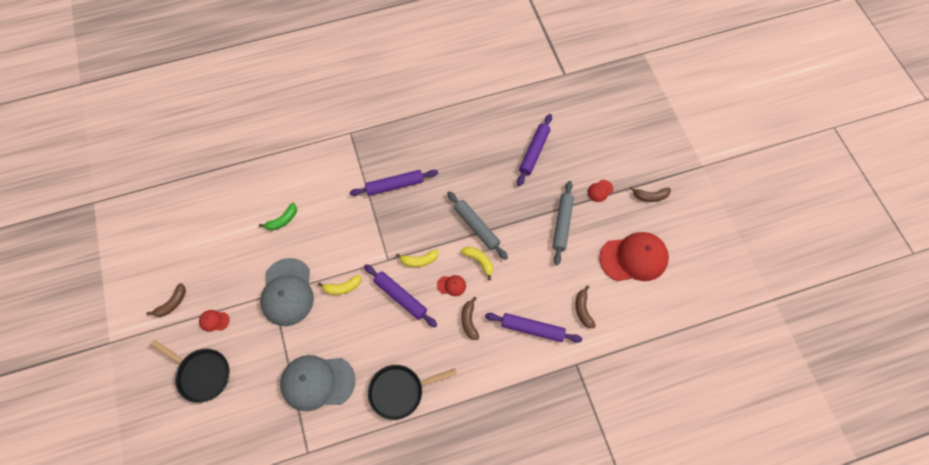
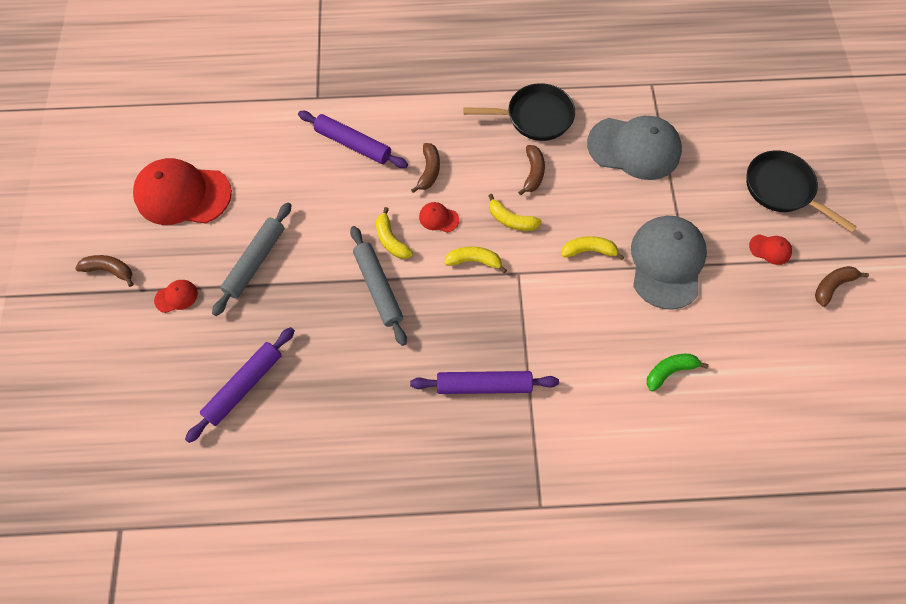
camera: 165 degrees left, 0 degrees up
purple rolling pin [364,264,437,327] -> yellow banana [488,194,542,231]
brown banana [575,285,596,328] -> brown banana moved to [518,145,545,195]

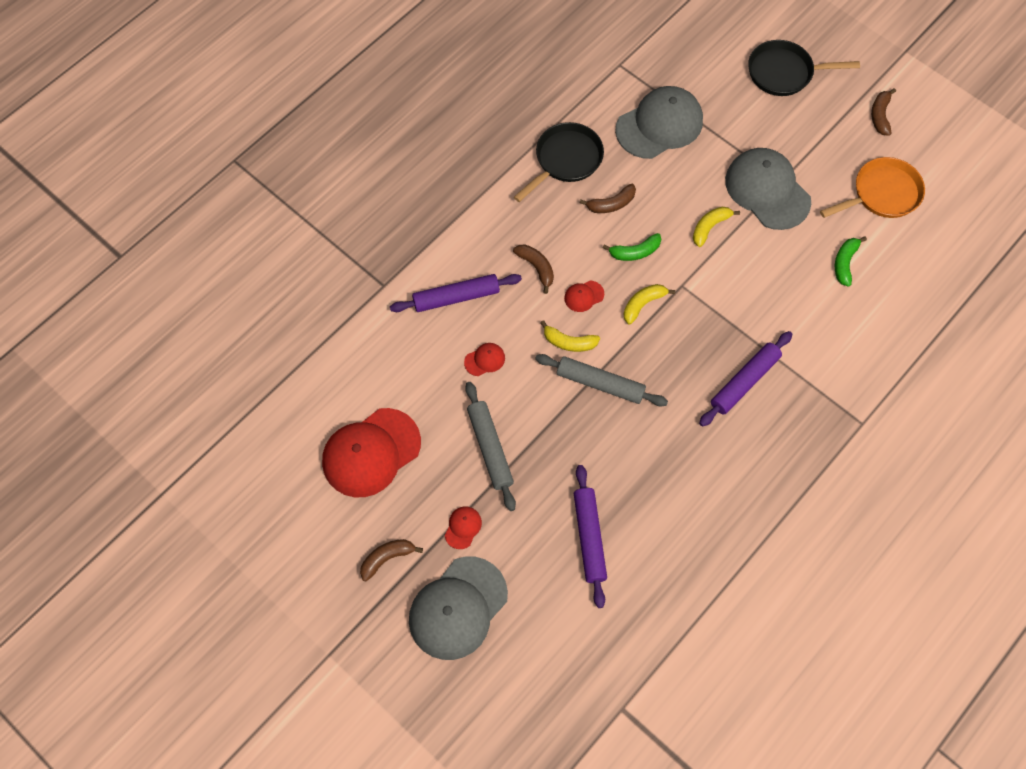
camera: 45 degrees left, 0 degrees up
yellow banana [488,194,542,231] -> green banana [603,233,661,261]
brown banana [518,145,545,195] -> brown banana turned 105 degrees clockwise [580,184,636,213]
red cap [749,234,792,265] -> red cap moved to [464,343,505,376]
none -> grey cap [409,557,508,660]
none -> orange pan [820,157,925,218]

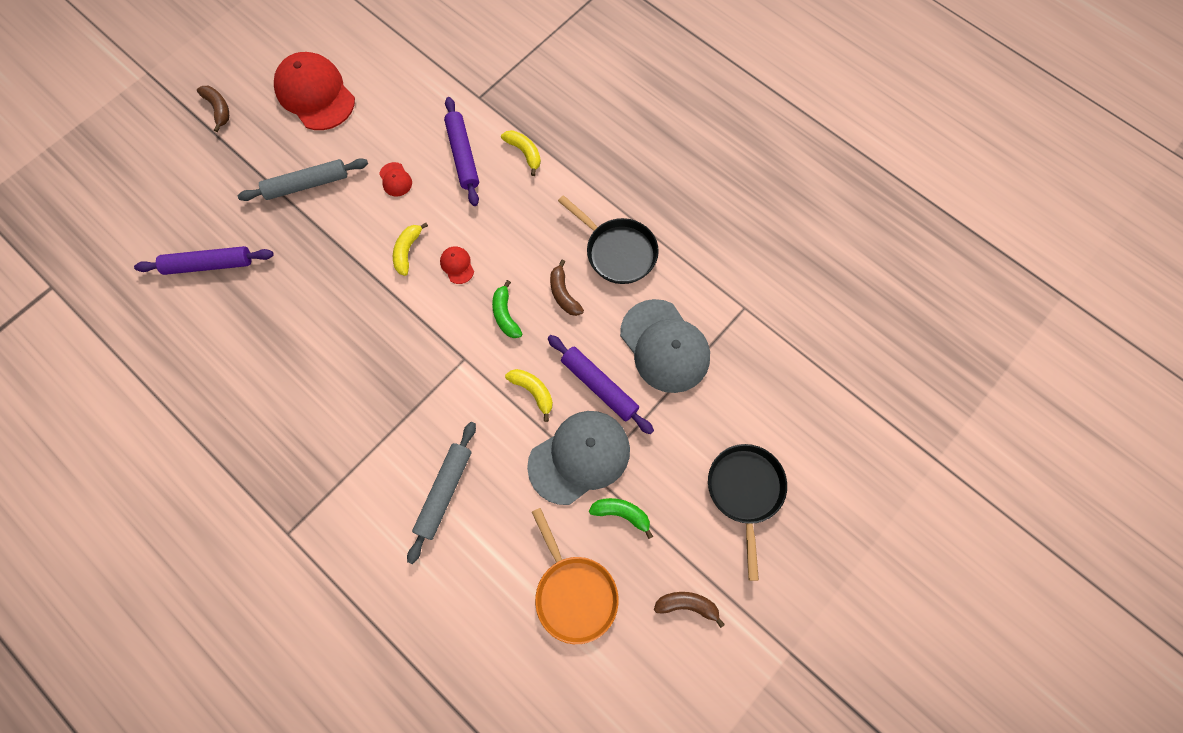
camera: 90 degrees right, 5 degrees up
grey cap [409,557,508,660] -> none
red cap [445,507,482,549] -> none
brown banana [513,244,554,294] -> none
grey rolling pin [535,354,668,406] -> grey rolling pin moved to [407,422,476,564]
yellow banana [623,284,675,324] -> yellow banana moved to [501,130,541,176]
purple rolling pin [699,331,793,427] -> purple rolling pin moved to [548,335,654,434]
green banana [835,236,867,287] -> green banana moved to [589,498,653,539]

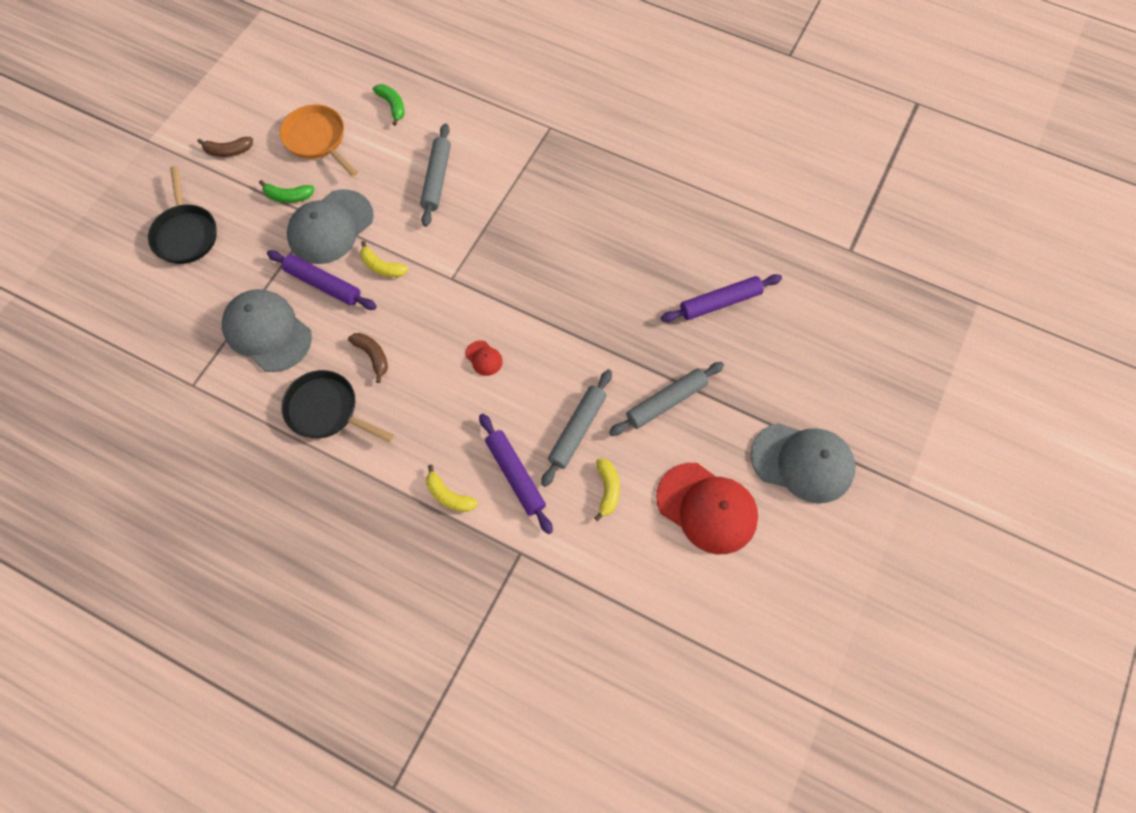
camera: 165 degrees right, 5 degrees down
brown banana [197,86,229,132] -> grey cap [751,423,856,503]
red cap [379,162,412,197] -> grey rolling pin [541,370,612,487]
yellow banana [393,223,428,276] -> yellow banana moved to [594,458,620,521]
green banana [492,280,522,338] -> green banana moved to [373,84,405,126]

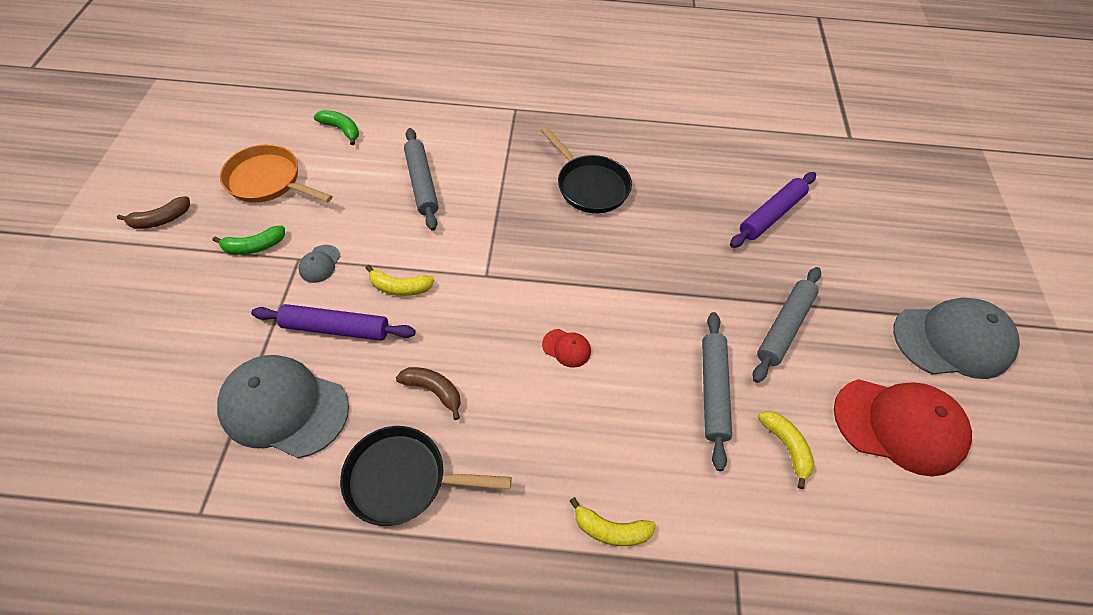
camera: 25 degrees left, 10 degrees down
black pan [148,166,217,264] -> black pan moved to [540,126,632,213]
grey cap [287,189,374,264] -> grey cap [298,245,341,283], size x0.42
purple rolling pin [479,414,553,534] -> none

